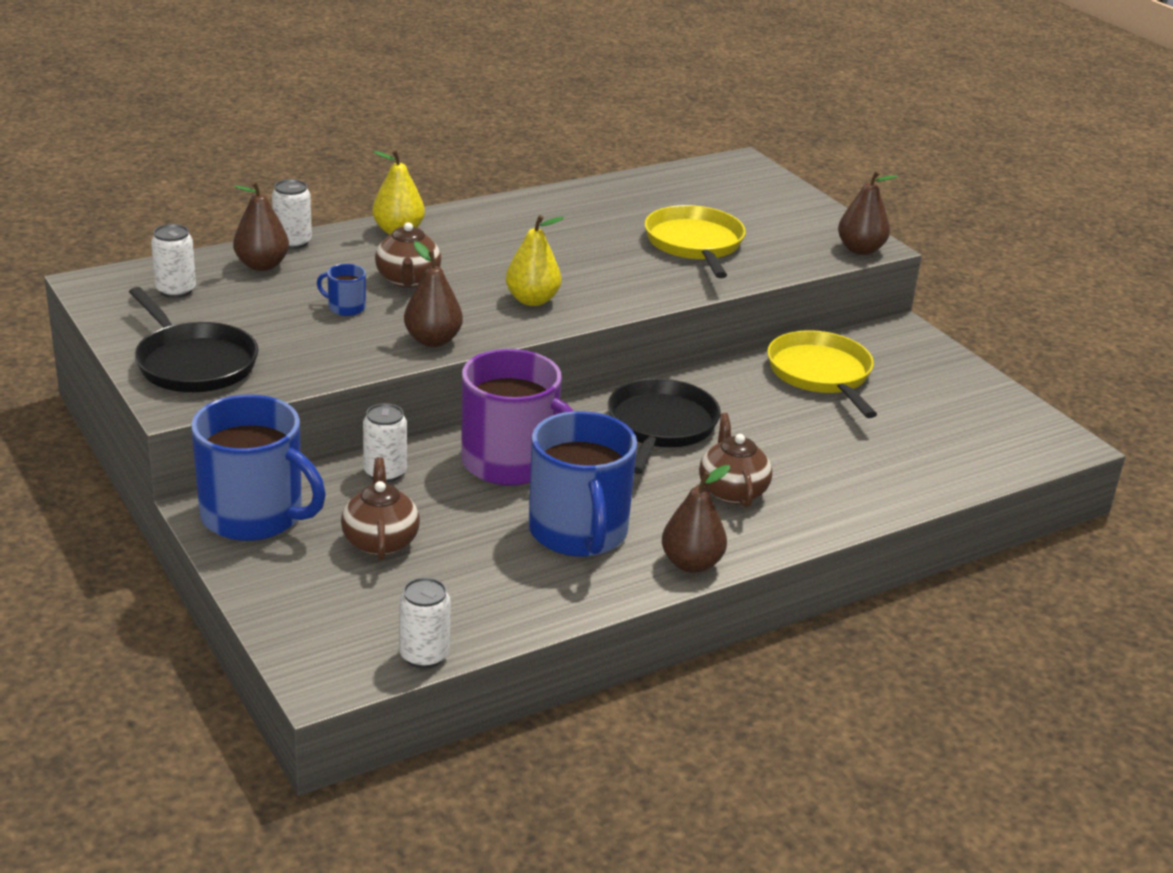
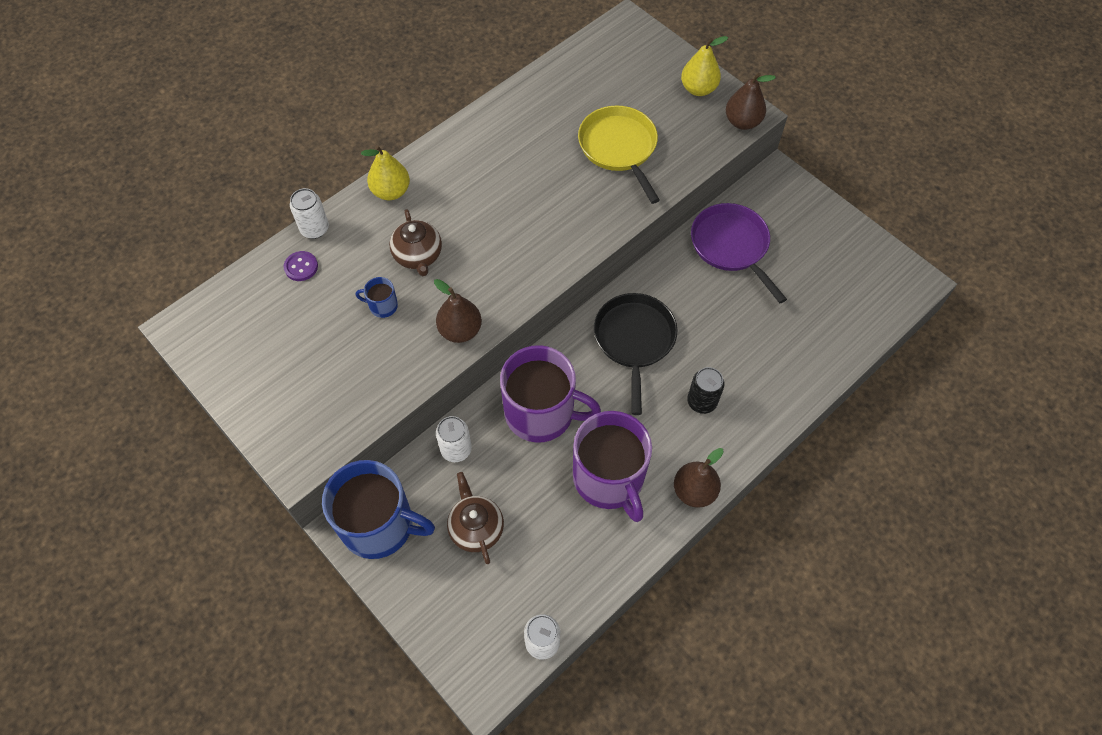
camera: 10 degrees left, 30 degrees up
black pan [129,287,258,392] -> none
white can [151,224,196,298] -> none
brown pear [233,181,289,271] -> purple button [284,251,318,281]
yellow pear [506,215,564,306] -> yellow pear moved to [681,36,728,96]
blue mug [529,411,637,557] -> purple mug [573,411,652,522]
brown teapot [699,413,772,508] -> black can [687,367,724,414]
yellow pan [767,330,877,418] -> purple pan [691,203,787,303]

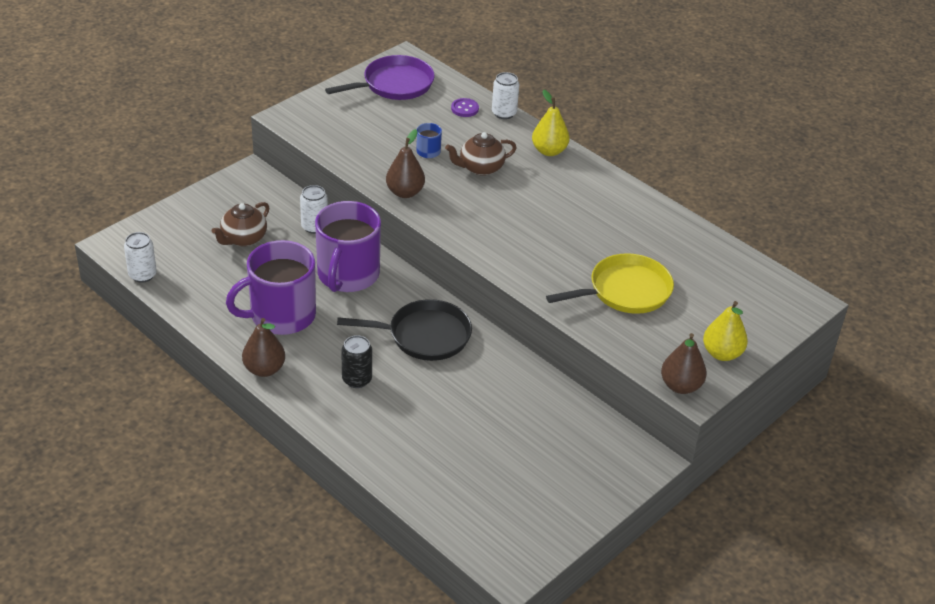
camera: 85 degrees right, 20 degrees down
blue mug [322,460,435,559] -> none
brown teapot [447,472,504,564] -> brown teapot turned 150 degrees clockwise [212,202,269,247]
purple pan [691,203,787,303] -> purple pan moved to [325,55,435,100]

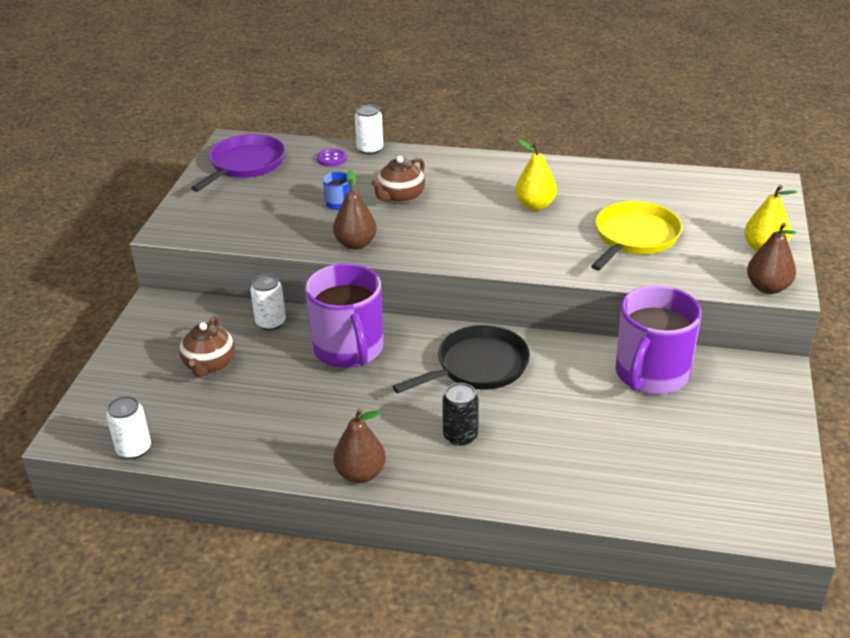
camera: 30 degrees left, 5 degrees down
purple mug [226,240,316,335] -> purple mug moved to [615,285,702,394]
yellow pear [532,90,570,156] -> yellow pear moved to [515,140,557,211]

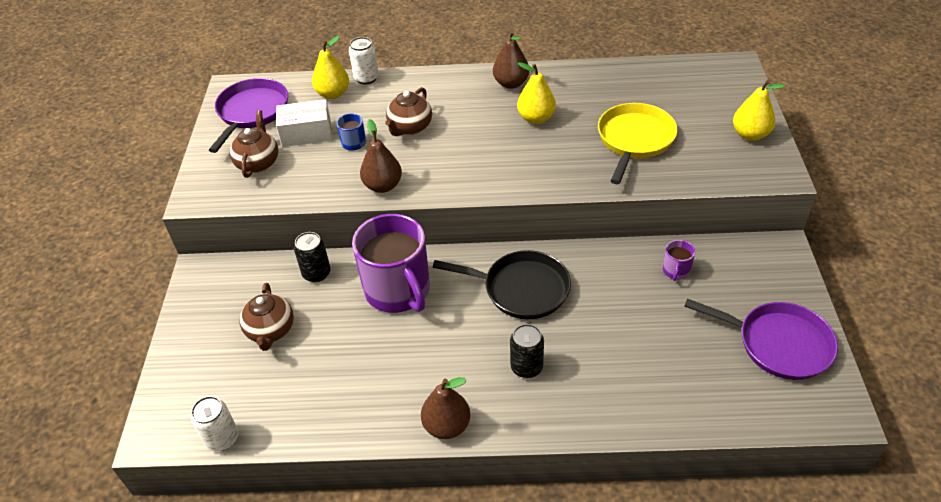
camera: 10 degrees left, 10 degrees up
white can [250,274,286,330] -> black can [294,232,331,282]
purple button [317,149,347,167] -> yellow pear [312,36,349,99]
black pan [392,325,530,393] -> black pan turned 60 degrees clockwise [433,250,571,319]
purple mug [615,285,702,394] -> purple mug [663,240,695,281], size x0.41
brown pear [747,223,797,294] -> brown pear moved to [493,31,530,89]
none -> brown teapot [229,110,279,178]
none -> white box [276,99,332,147]
none -> purple pan [684,299,838,380]

